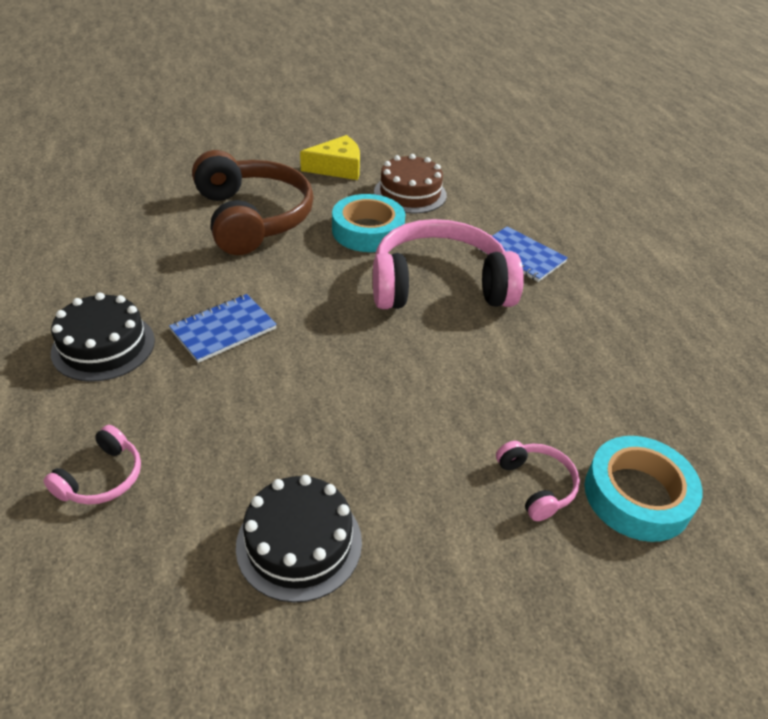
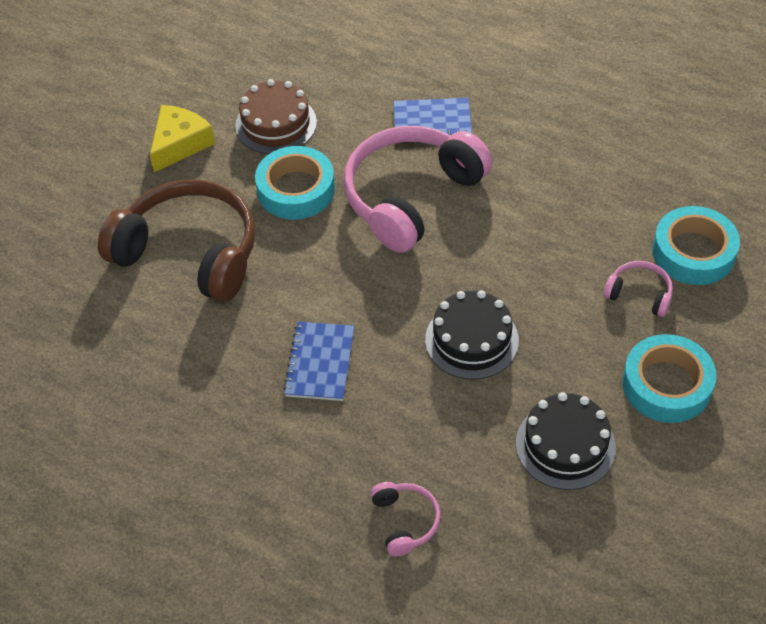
camera: 40 degrees left, 10 degrees up
black cake [51,292,155,382] -> black cake moved to [425,290,519,379]
none -> turquoise tape [623,334,716,423]

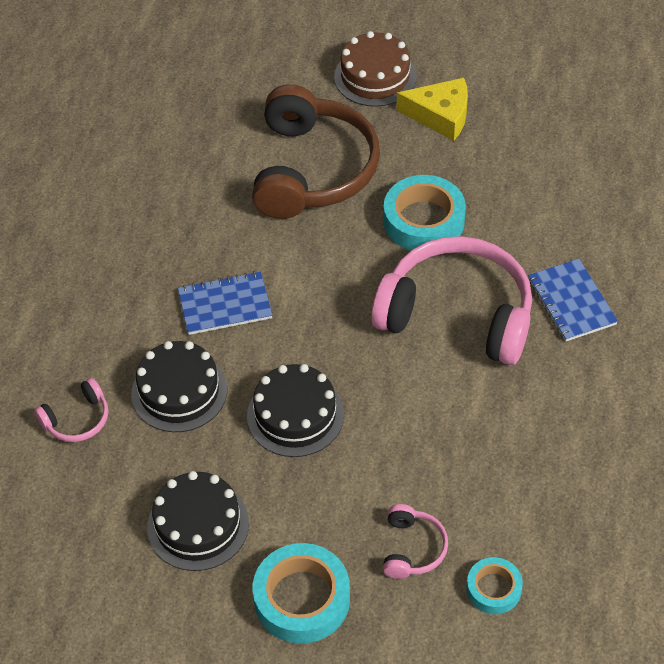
camera: 70 degrees right, 0 degrees up
brown cake [235,79,317,154] -> brown cake moved to [334,31,417,107]
turquoise tape [652,206,740,285] -> turquoise tape [467,557,523,614], size x0.57
none -> black cake [131,341,227,432]

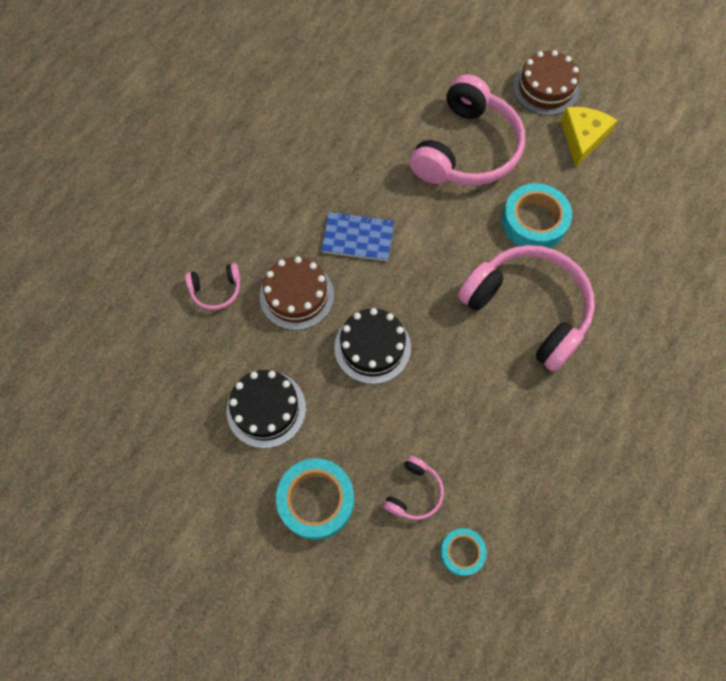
camera: 20 degrees right, 15 degrees up
black cake [131,341,227,432] -> brown cake [260,256,334,330]
brown headphones [252,84,380,219] -> pink headphones [410,74,525,186]
yellow cheese [397,78,468,141] -> yellow cheese turned 105 degrees counterclockwise [561,107,617,167]
blue notebook [528,259,618,342] -> none

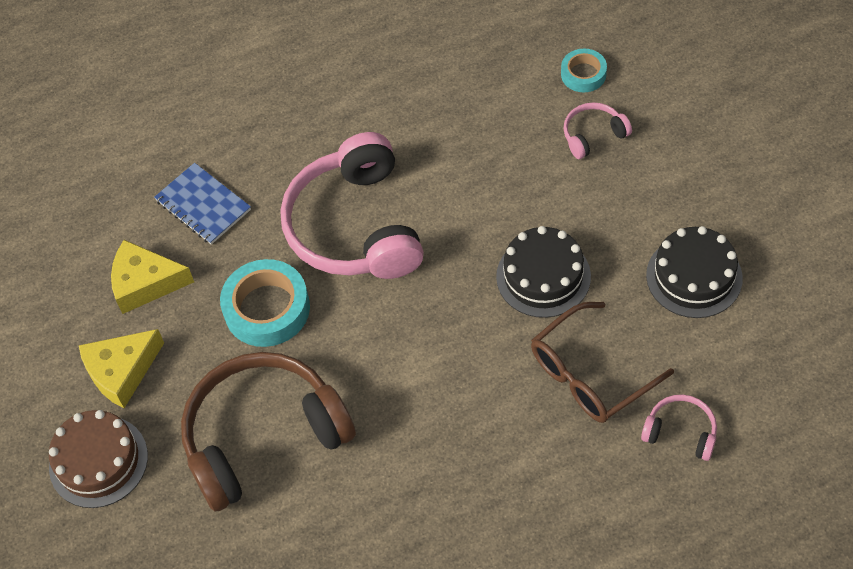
camera: 140 degrees left, 10 degrees down
brown cake [260,256,334,330] -> brown glasses [531,302,674,423]
turquoise tape [276,458,354,540] -> none
blue notebook [321,211,394,261] -> blue notebook moved to [154,163,251,245]
pink headphones [410,74,525,186] -> brown headphones [181,352,356,512]
none -> yellow cheese [111,240,194,314]

